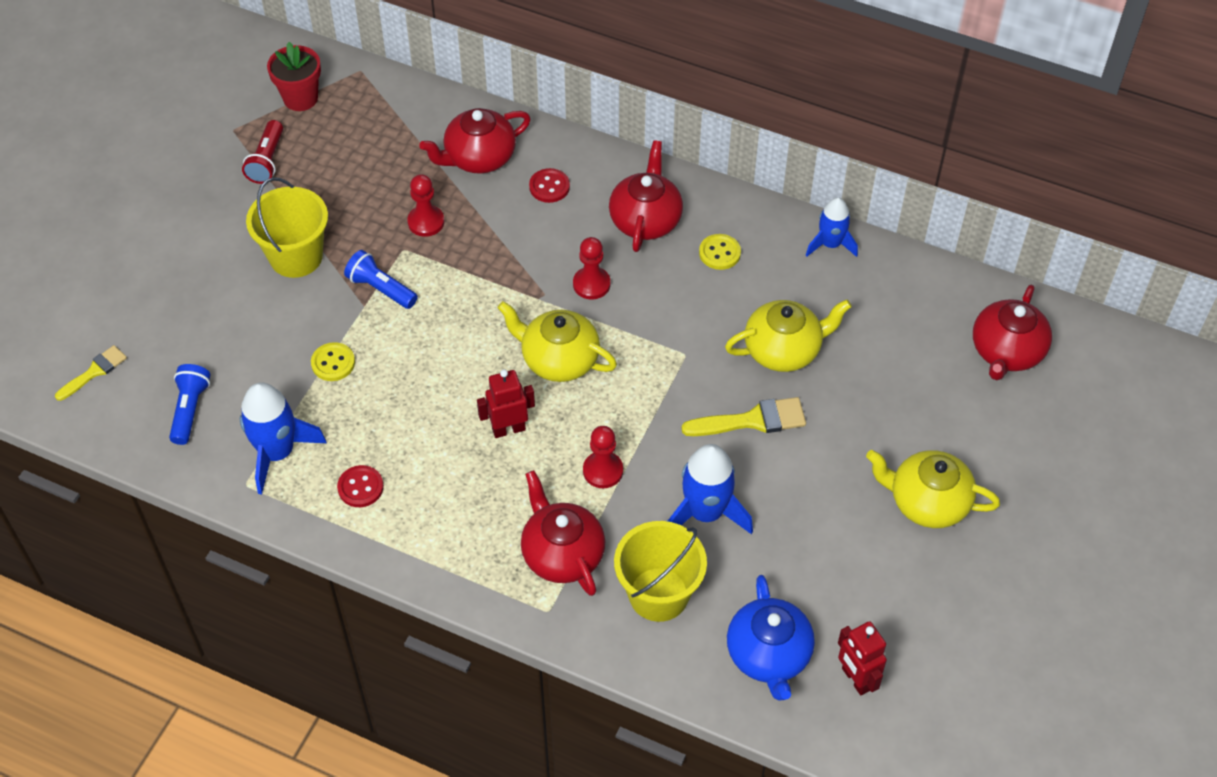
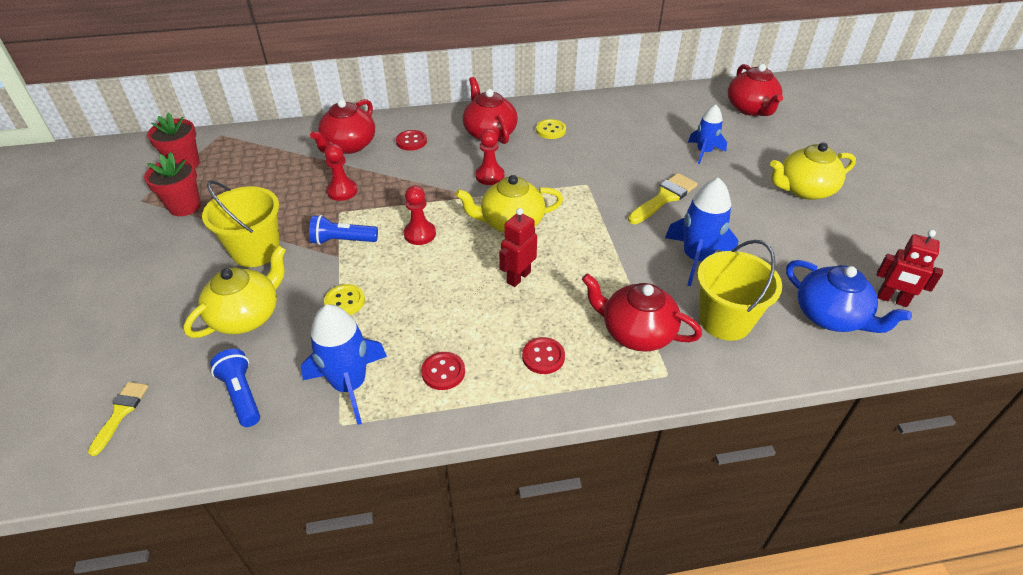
camera: 35 degrees left, 10 degrees down
red flashlight [242,120,283,184] -> red flower pot [144,152,201,216]
red pawn [583,426,623,488] -> red pawn moved to [404,186,436,245]
yellow teapot [725,299,852,372] -> yellow teapot moved to [184,245,286,338]
blue rocket [806,197,858,257] -> blue rocket moved to [688,105,727,164]
none -> red button [522,337,565,374]

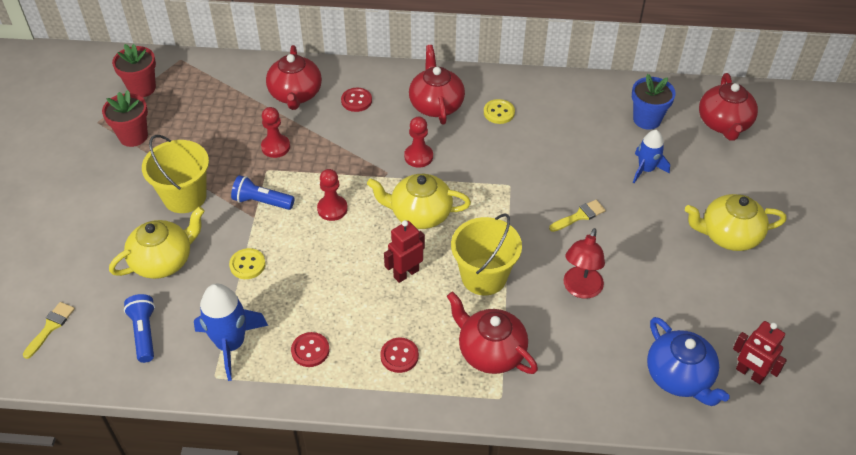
camera: 15 degrees right, 5 degrees up
red teapot [310,99,375,154] -> red teapot turned 45 degrees counterclockwise [266,45,322,110]
yellow brush [628,173,698,224] -> yellow brush [549,200,606,232], size x0.65
blue rocket [665,178,738,286] -> red lamp [564,228,605,299]
yellow bucket [697,240,782,341] -> yellow bucket moved to [451,213,522,295]
none -> blue flower pot [632,74,676,130]

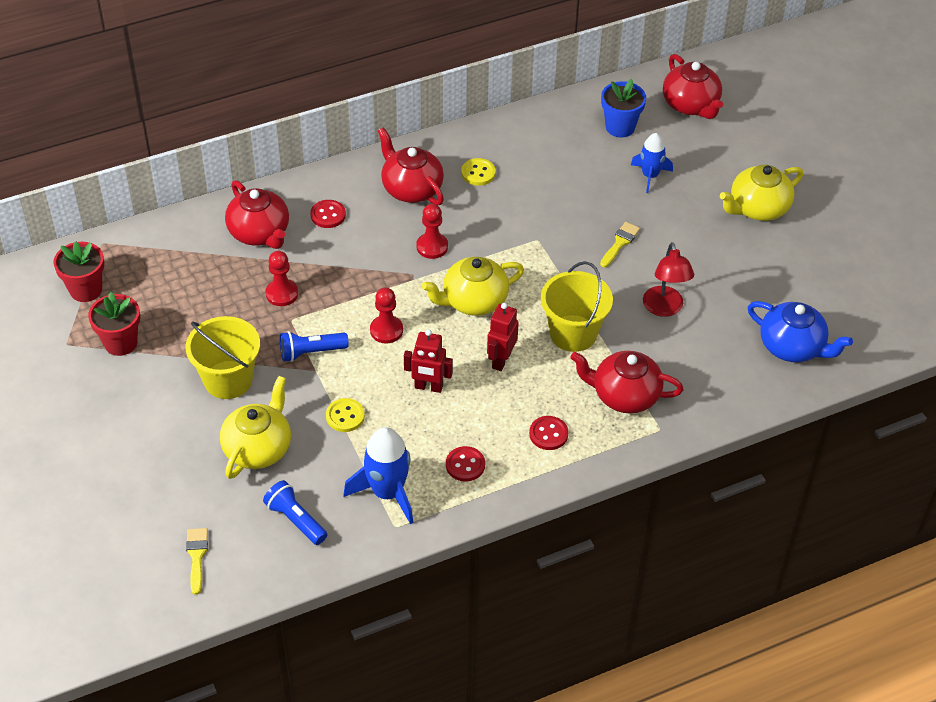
camera: 30 degrees left, 0 degrees up
red robot [733,321,787,384] -> red robot moved to [404,329,453,393]

